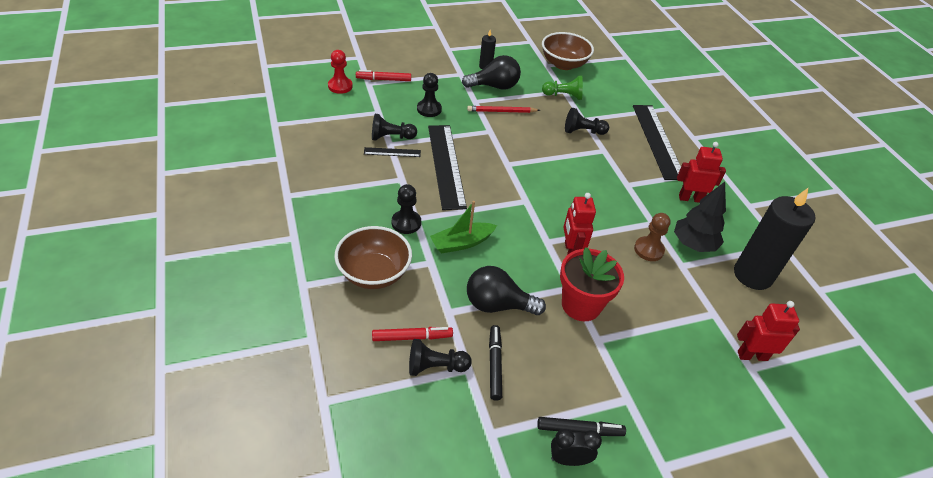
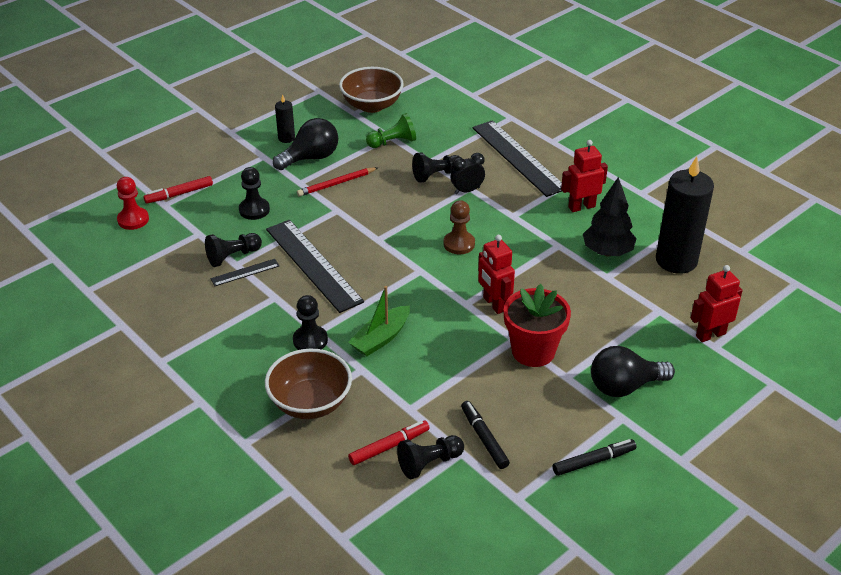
camera: 20 degrees left, 5 degrees down
black light bulb [467,266,546,315] -> black light bulb moved to [591,346,675,397]
black clock [551,429,602,466] -> black clock moved to [450,153,485,194]
brown pawn [634,213,671,261] -> brown pawn moved to [443,200,475,254]

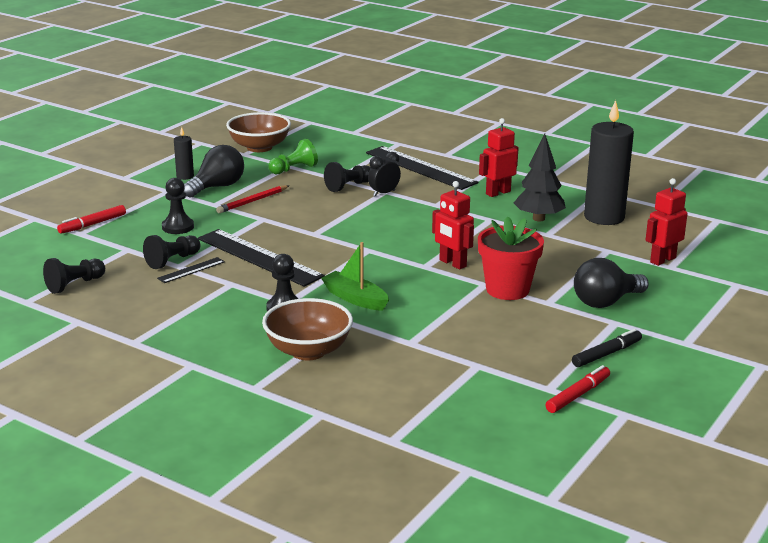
camera: 15 degrees left, 15 degrees down
red pawn [117,177,149,230] -> none
green boat [348,286,410,356] -> green boat turned 105 degrees clockwise [321,242,389,311]
red marker [348,420,430,465] -> red marker moved to [546,365,610,413]
black pawn [397,435,464,479] -> black pawn moved to [43,258,105,294]
brown pawn [443,200,475,254] -> none
black marker [461,401,510,469] -> none

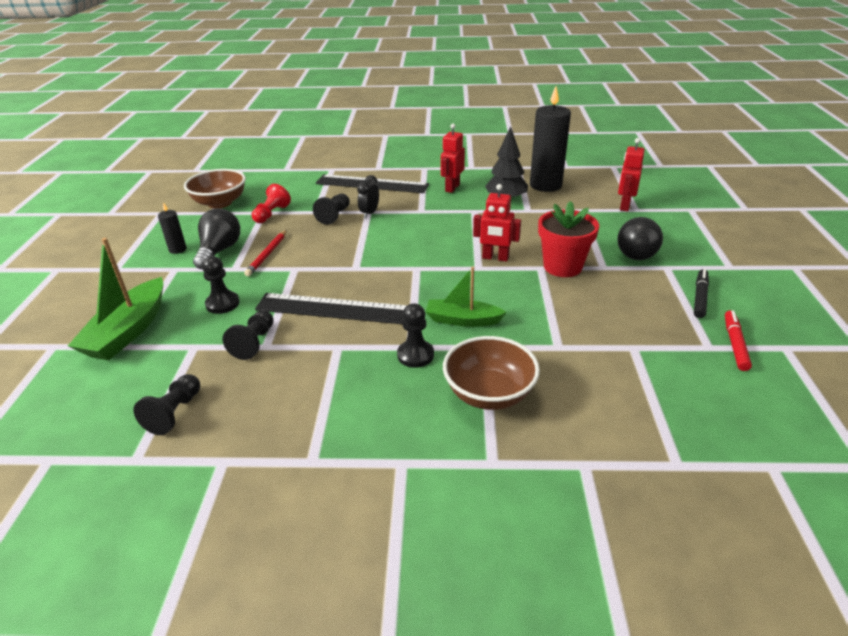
camera: 30 degrees left, 10 degrees up
red marker [57,205,126,234] -> green boat [68,238,163,360]
black ruler [157,257,225,283] -> none
green pawn [269,139,318,175] -> red pawn [252,184,291,223]

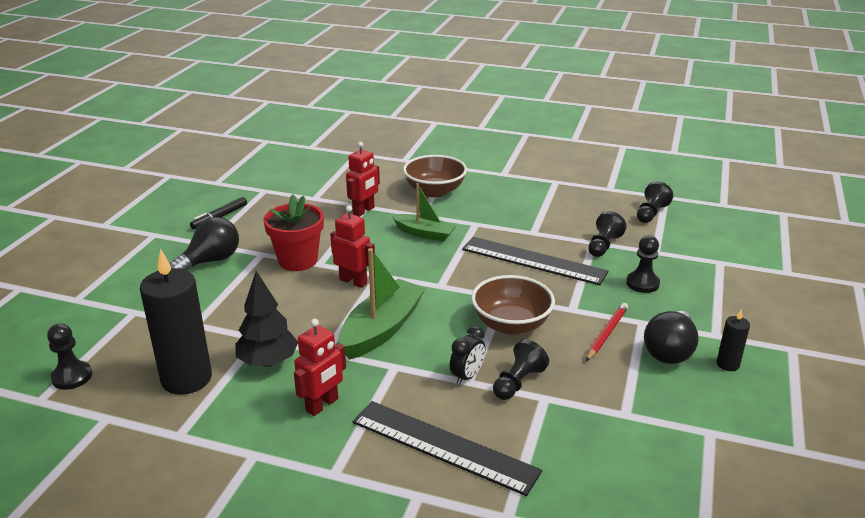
camera: 165 degrees left, 5 degrees down
green boat [68,238,163,360] -> green boat moved to [339,248,426,360]
brown bowl [184,169,246,209] -> brown bowl moved to [471,275,555,335]
red pawn [252,184,291,223] -> none
black pawn [397,303,434,368] -> black pawn moved to [47,323,92,390]
red robot [618,138,645,211] -> red robot moved to [346,142,380,217]
red marker [725,310,752,371] -> none

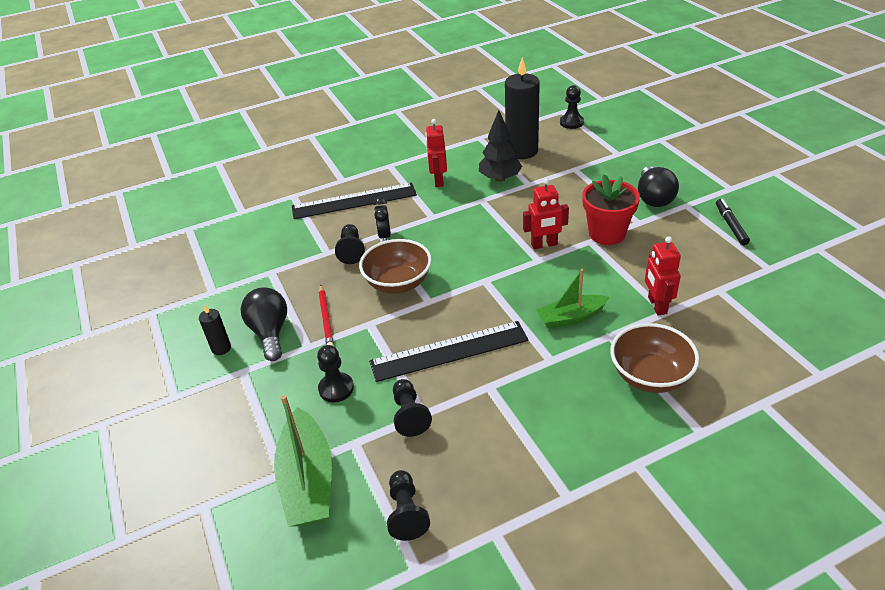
camera: 140 degrees right, 10 degrees up
green boat [339,248,426,360] -> green boat moved to [274,395,332,527]

